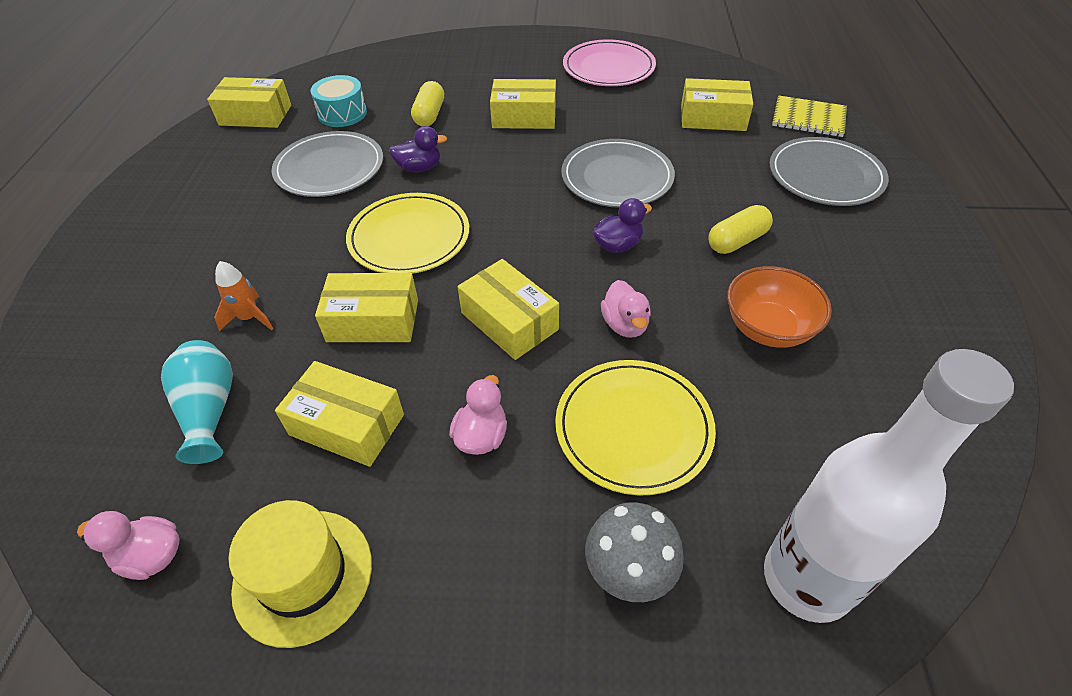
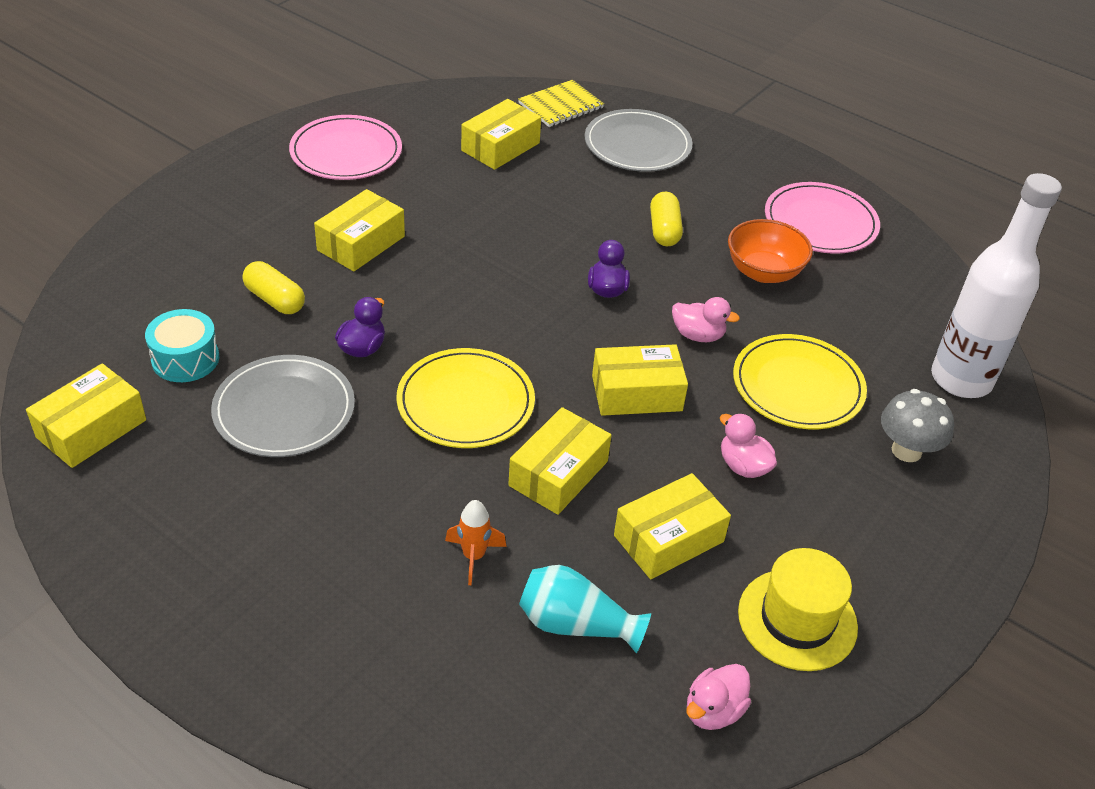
camera: 60 degrees left, 5 degrees down
grey plate [561,139,675,208] -> none
none -> pink plate [765,182,880,254]

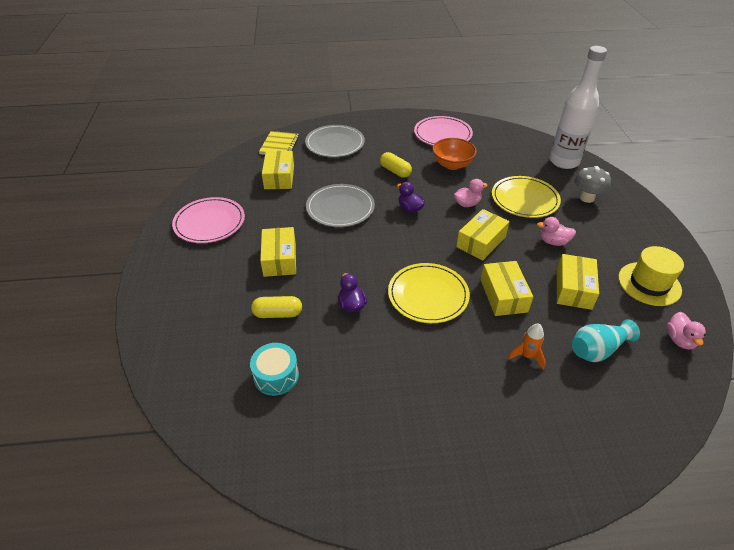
camera: 40 degrees left, 0 degrees up
yellow box [26,363,146,468] -> none
grey plate [211,355,355,457] -> grey plate moved to [306,184,375,227]

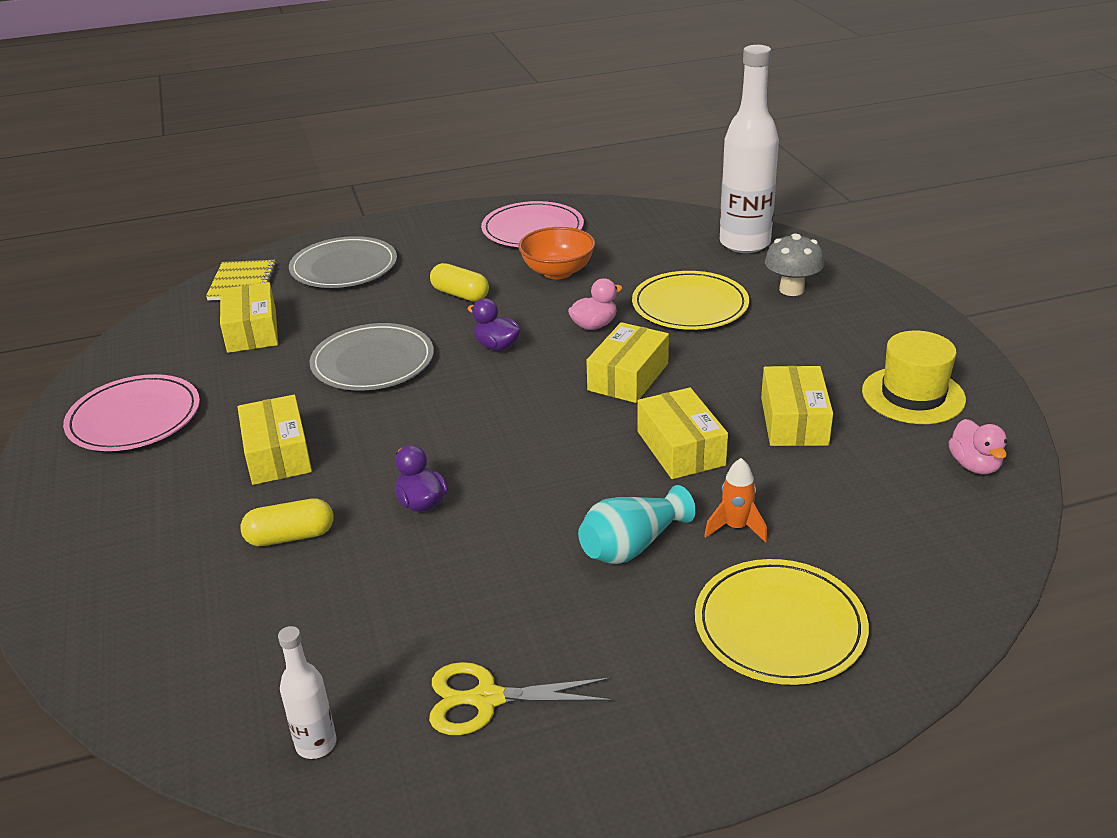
camera: 10 degrees left, 10 degrees down
turquoise drum [250,343,299,396] -> none
yellow plate [388,263,470,323] -> yellow plate moved to [695,559,869,685]
pink duck [537,217,576,246] -> none
turquoise vase [572,319,640,362] -> turquoise vase moved to [578,485,696,564]
none -> white bottle [278,626,336,759]
none -> yellow scissors [429,662,612,735]

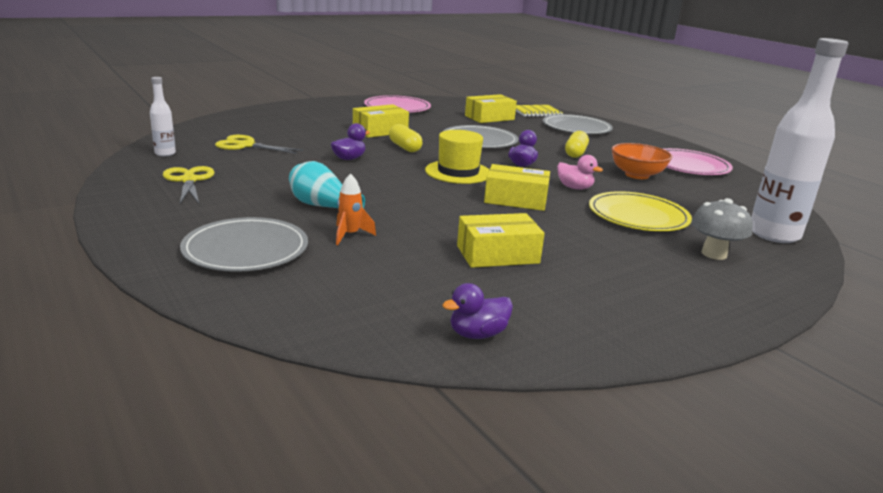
camera: 70 degrees right, 10 degrees down
yellow capsule [240,498,333,546] -> yellow capsule moved to [389,124,422,152]
yellow box [637,388,728,479] -> none
yellow plate [695,559,869,685] -> grey plate [180,217,308,272]
yellow hat [862,331,966,424] -> yellow hat moved to [425,130,489,184]
pink duck [949,419,1007,474] -> purple duck [442,283,513,339]
none -> yellow scissors [215,135,303,154]

